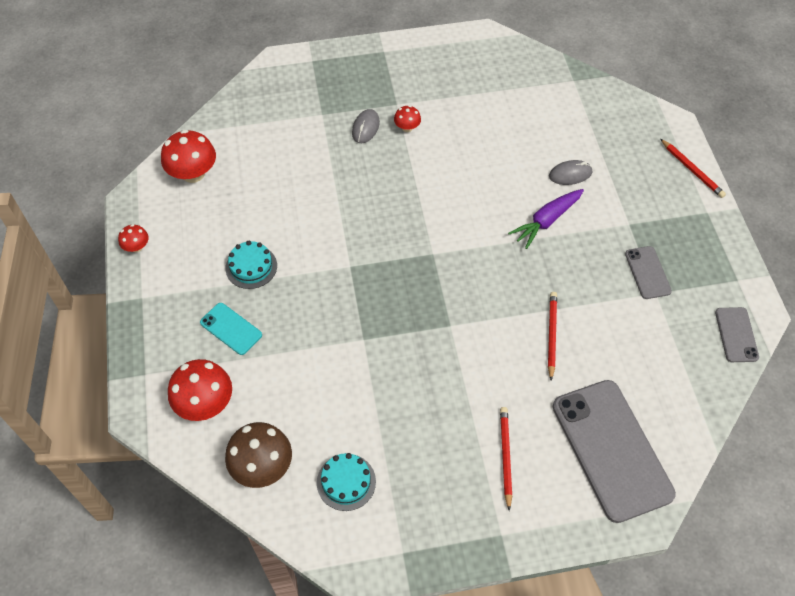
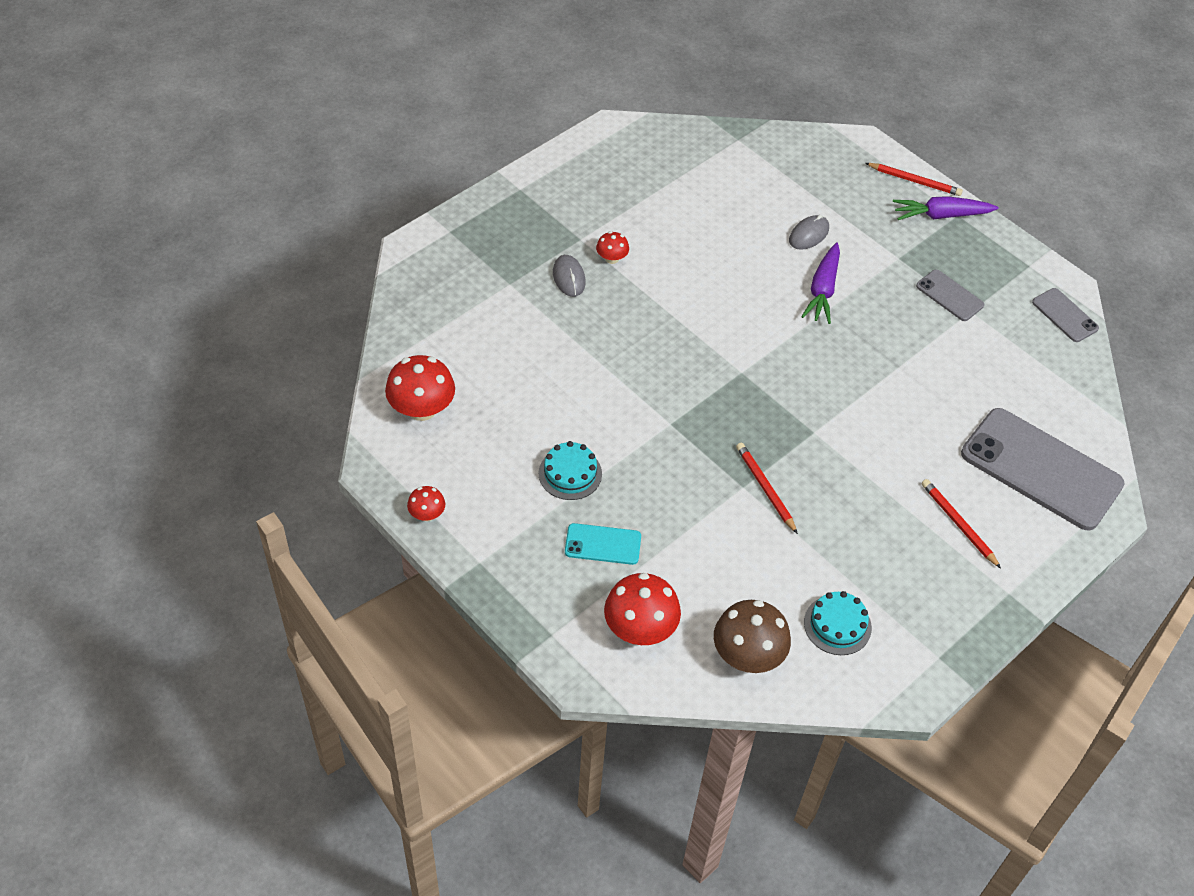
camera: 35 degrees left, 5 degrees down
red pencil [548,292,557,380] -> red pencil moved to [736,443,798,534]
none -> purple carrot [893,196,998,220]

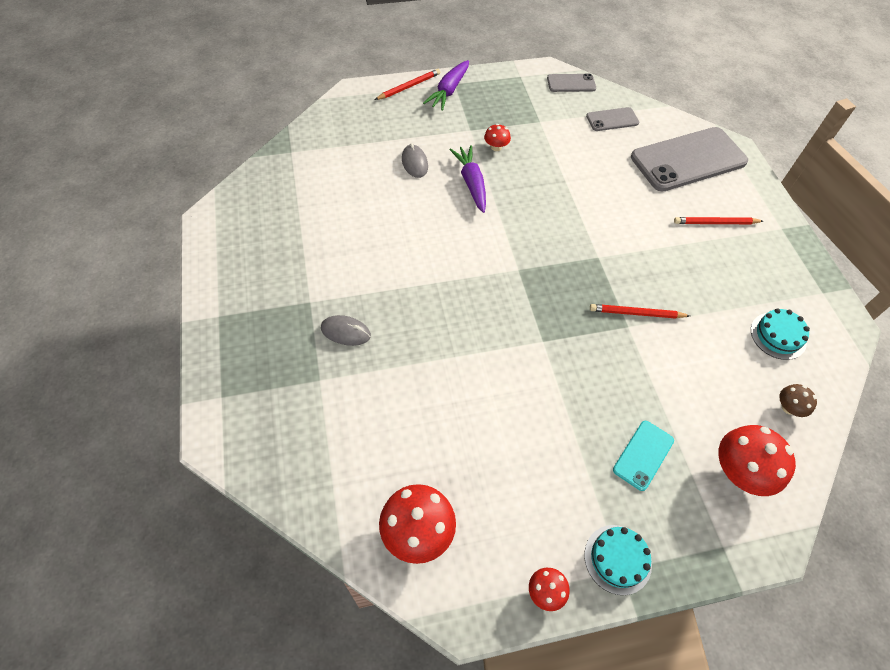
camera: 60 degrees left, 5 degrees up
turquoise cake [539,441,602,500] -> turquoise cake moved to [584,525,652,595]
red mushroom [596,231,629,264] -> red mushroom moved to [484,124,511,151]
brown mushroom [714,600,791,673] -> brown mushroom [779,384,817,417], size x0.52
purple carrot [801,242,840,324] -> purple carrot turned 150 degrees counterclockwise [449,145,486,213]
grey phone [916,270,984,321] -> grey phone moved to [586,107,639,131]

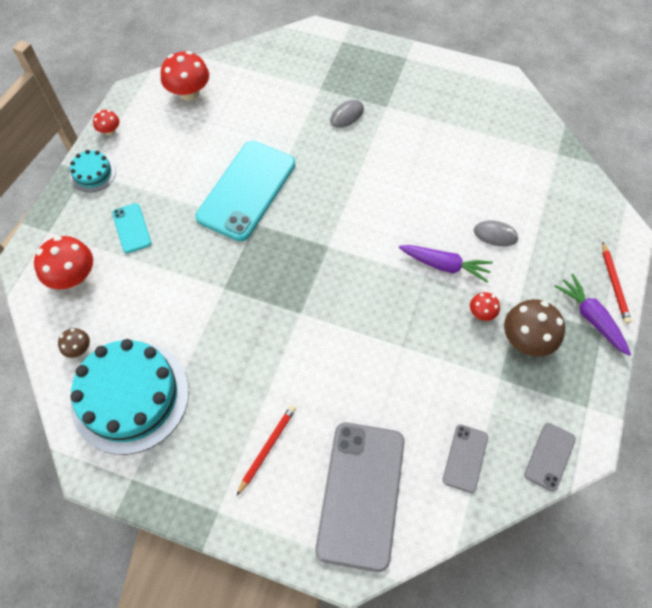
camera: 125 degrees right, 5 degrees up
red pencil [590,304,690,319] -> none
turquoise cake [751,308,810,360] -> turquoise cake [70,339,189,455], size x2.16
none -> turquoise phone [196,141,295,241]
none -> brown mushroom [504,299,565,357]

